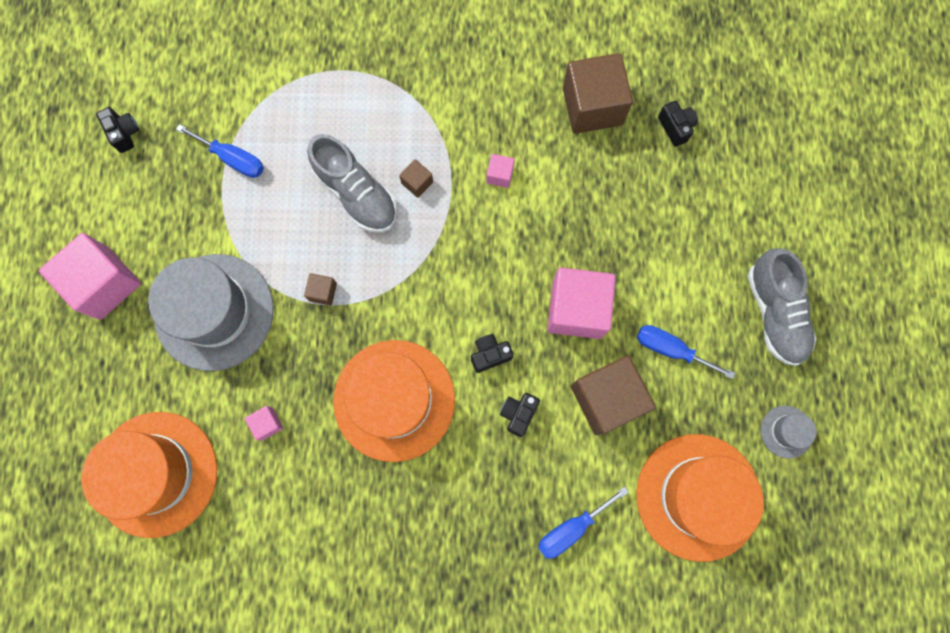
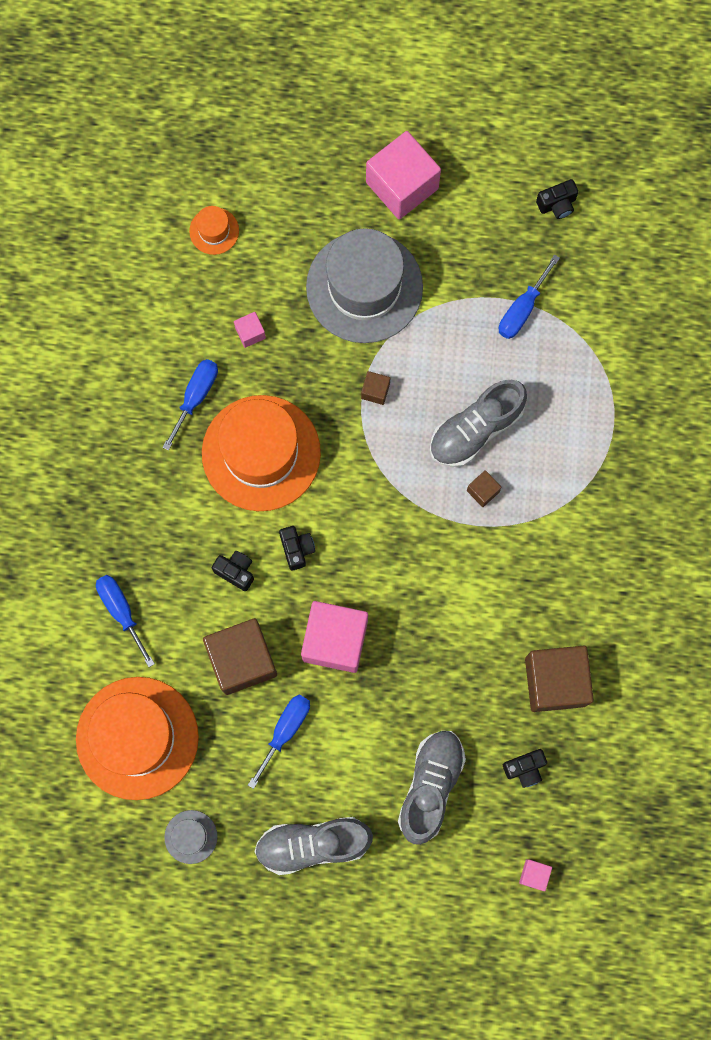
camera: 95 degrees right, 0 degrees up
orange hat [81,412,218,538] -> orange hat [189,206,239,255], size x0.43
pink cube [486,154,515,188] -> pink cube moved to [519,859,552,891]
none -> blue screwdriver [163,359,218,451]
none -> grey shoe [398,731,466,845]

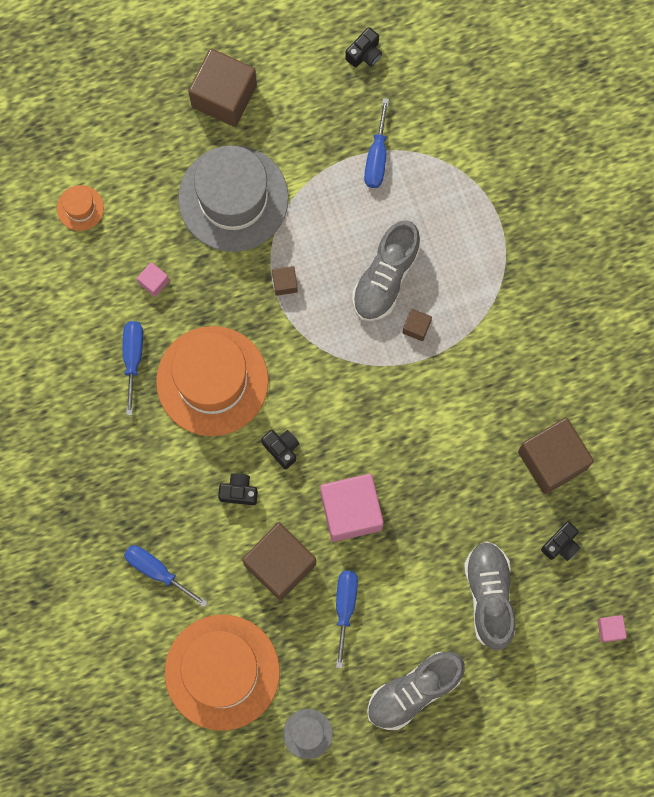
camera: 25 degrees left, 0 degrees up
pink cube [366,131,441,219] -> brown cube [188,48,257,127]

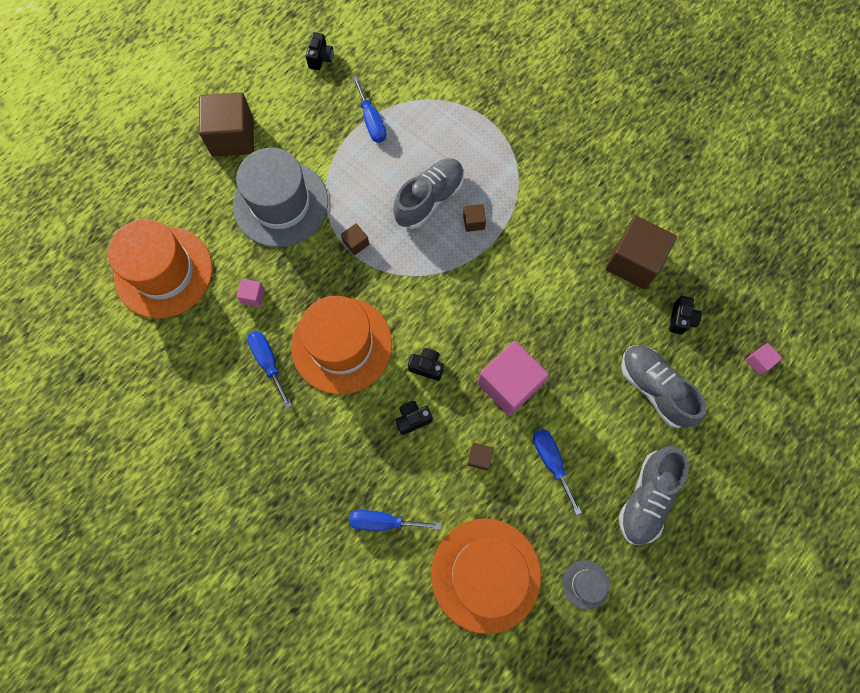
camera: 30 degrees left, 5 degrees down
orange hat [57,185,104,231] -> orange hat [108,219,212,319], size x2.34
brown cube [242,523,316,600] -> brown cube [467,443,494,471], size x0.44
grey shoe [352,220,421,321] -> grey shoe turned 135 degrees counterclockwise [393,158,464,229]

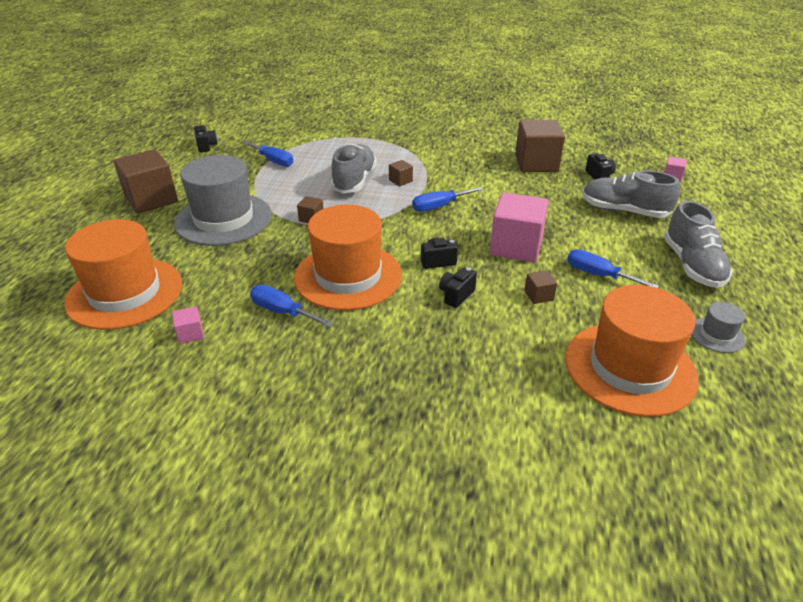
camera: 30 degrees left, 35 degrees down
pink cube [236,279,265,307] -> pink cube moved to [172,306,204,344]
blue screwdriver [349,510,441,531] -> blue screwdriver moved to [412,187,484,212]

